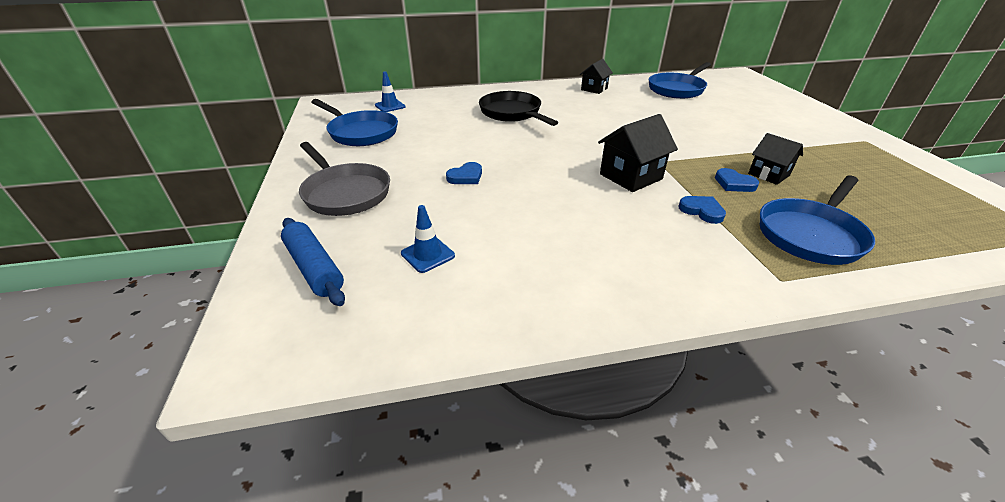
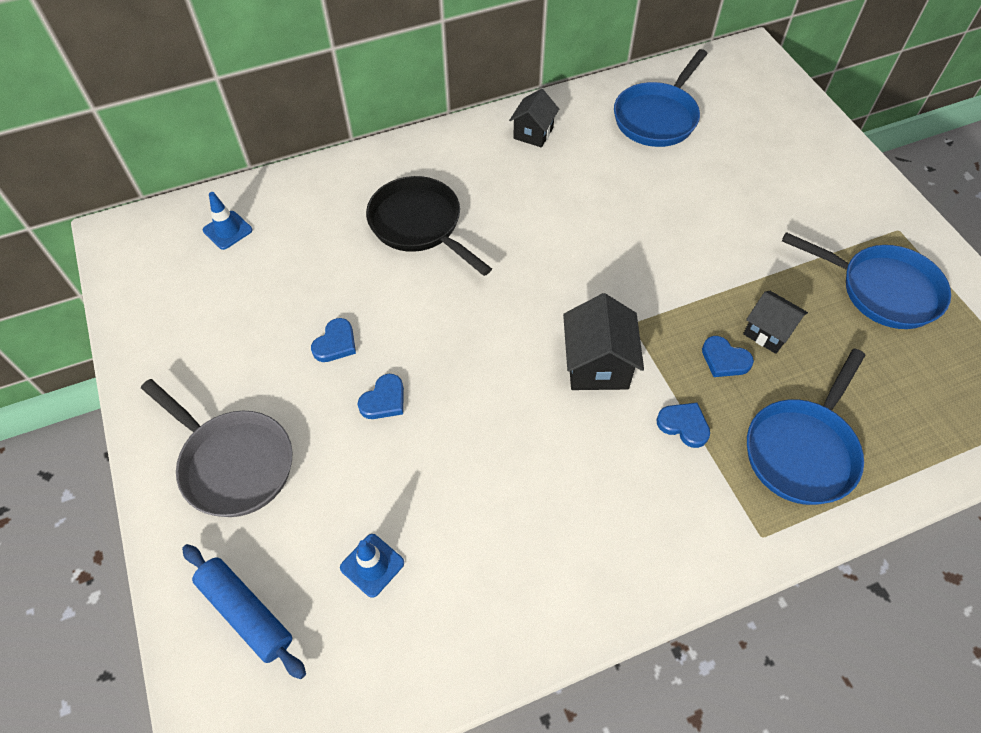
camera: 10 degrees left, 20 degrees up
blue pan [311,99,398,146] -> blue pan moved to [782,232,951,329]
black house [598,114,678,192] -> black house turned 45 degrees counterclockwise [563,293,644,390]
none -> blue heart [311,318,356,362]

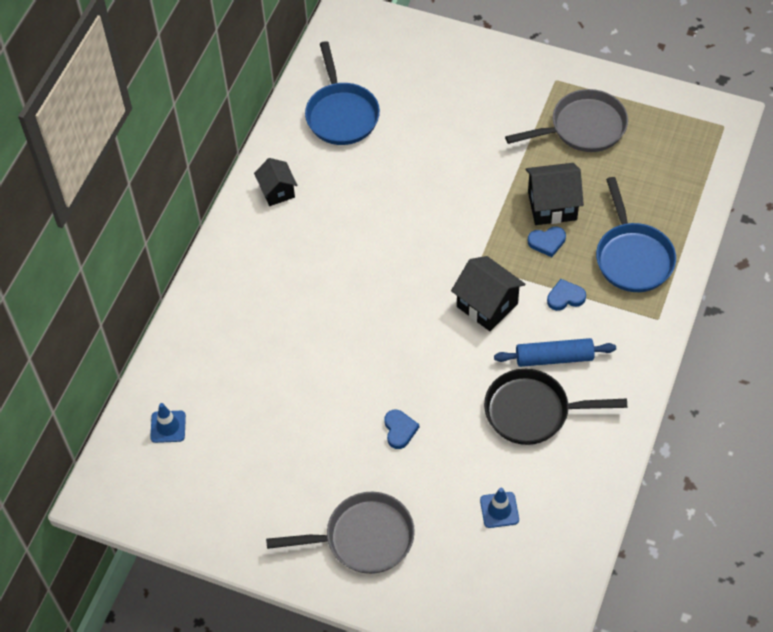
camera: 45 degrees left, 0 degrees up
blue rolling pin [182,544,306,679] -> blue rolling pin moved to [494,338,616,367]
blue heart [311,318,356,362] -> none
black pan [366,176,492,276] -> black pan moved to [484,369,627,445]
black house [743,291,808,354] -> black house [526,163,584,225], size x1.51
blue pan [782,232,951,329] -> grey pan [505,89,628,152]

